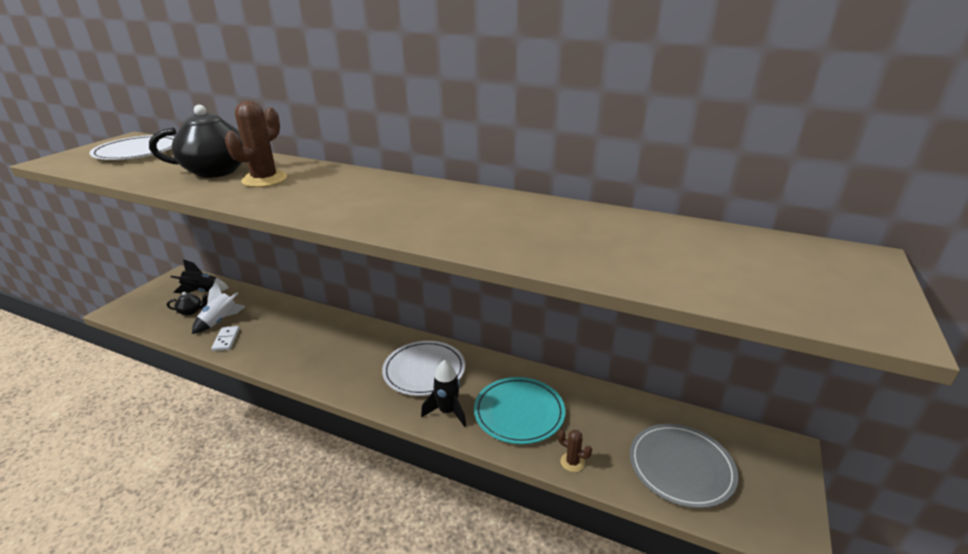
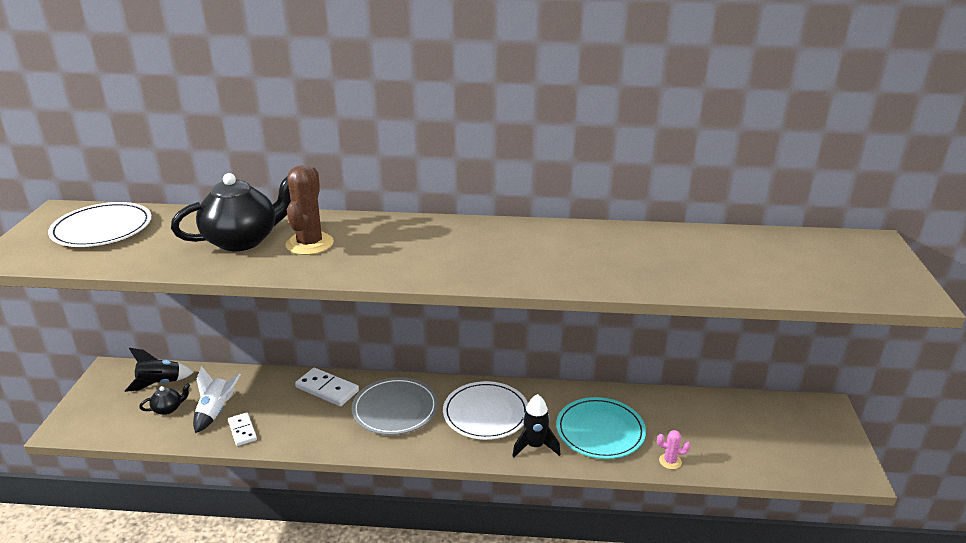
camera: 20 degrees left, 0 degrees up
brown cactus [558,430,592,472] -> pink cactus [657,430,690,469]
grey plate [630,424,738,508] -> grey plate moved to [352,377,438,435]
none -> white domino [295,368,359,406]

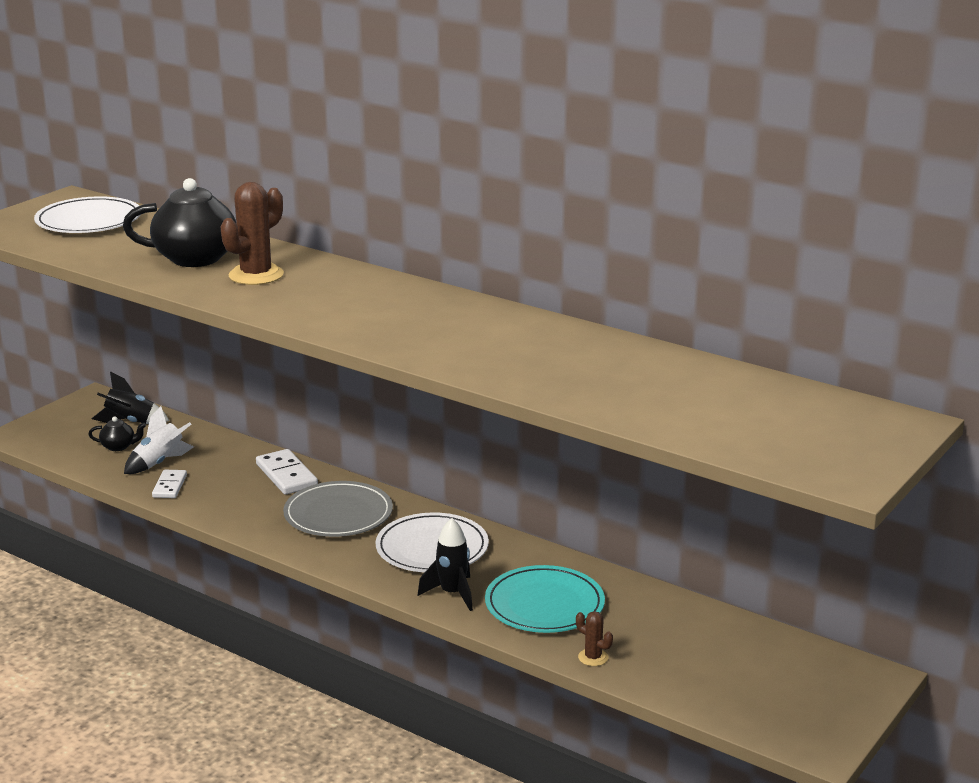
camera: 30 degrees right, 5 degrees down
pink cactus [657,430,690,469] -> brown cactus [576,611,613,666]

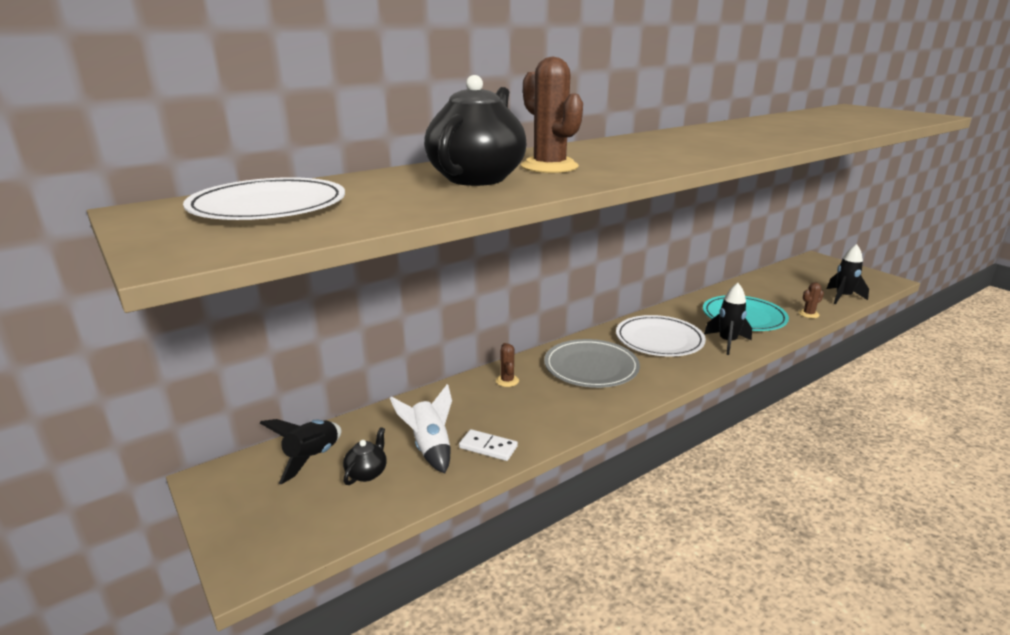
camera: 70 degrees left, 0 degrees up
white domino [256,449,318,494] -> brown cactus [496,343,519,387]
none -> black rocket [827,244,869,304]

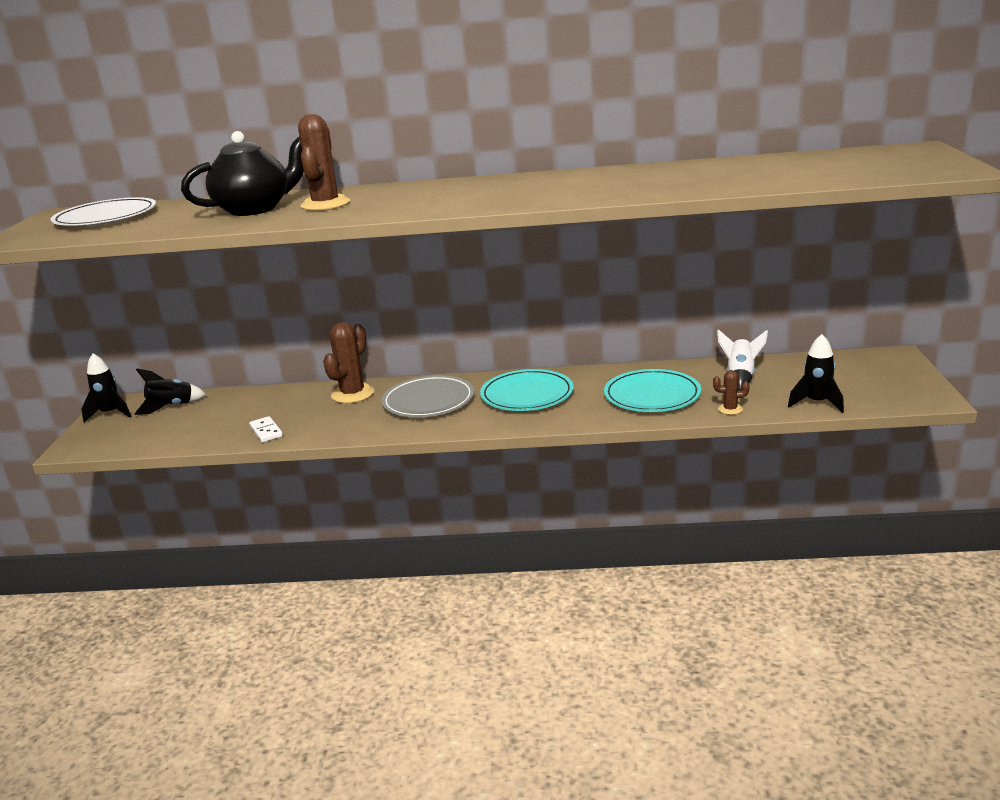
camera: 40 degrees right, 0 degrees up
black teapot [343,427,387,485] -> none
white rocket [390,384,452,473] -> white rocket moved to [717,329,768,391]
brown cactus [496,343,519,387] -> brown cactus [323,322,374,403], size x2.00
white plate [616,315,706,357] -> turquoise plate [480,369,574,411]
black rocket [704,283,752,355] -> black rocket moved to [81,353,131,423]

